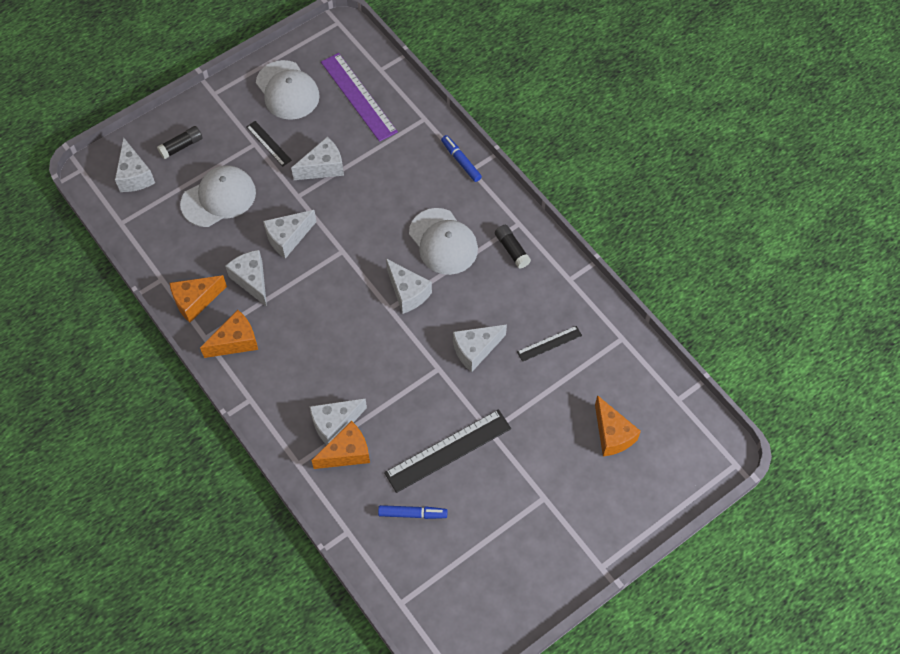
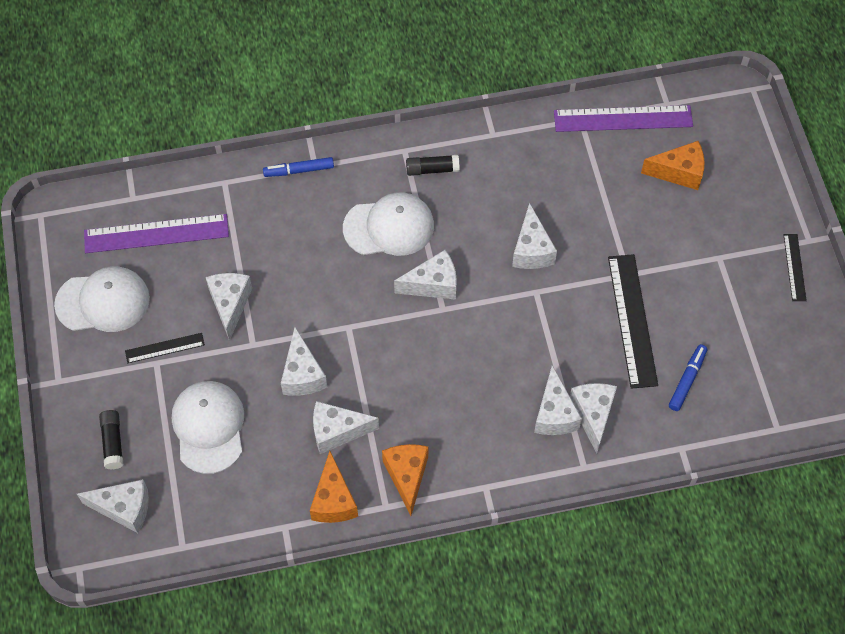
camera: 65 degrees left, 0 degrees up
orange cheese [311,421,370,469] -> white cheese [570,383,617,453]
black ruler [517,326,582,362] -> black ruler moved to [783,234,807,301]
none -> purple ruler [554,105,693,132]

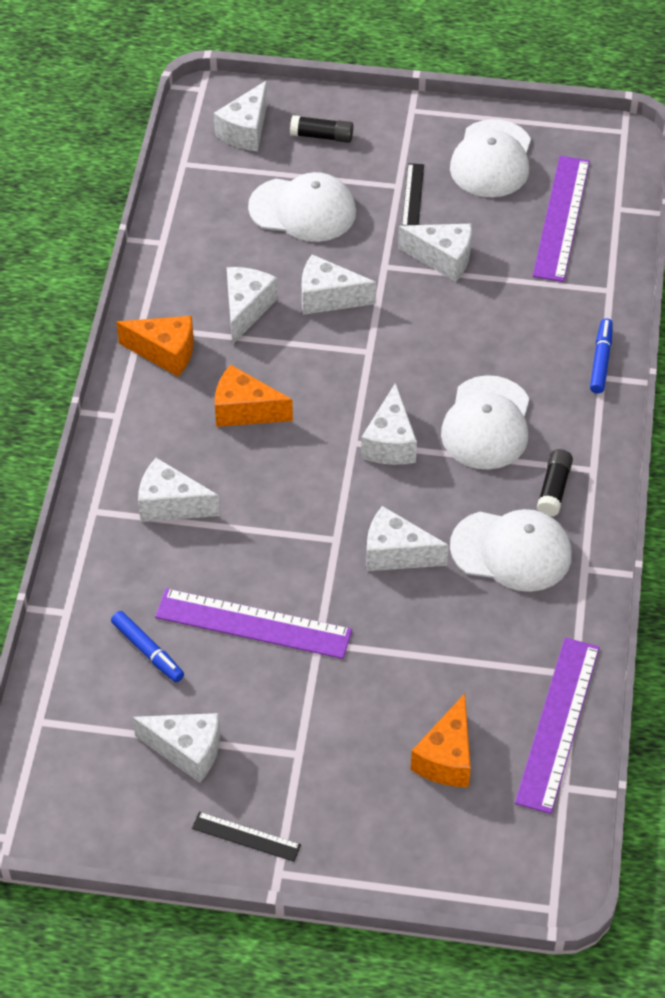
camera: 110 degrees right, 10 degrees down
orange cheese [310,451,358,523] -> orange cheese moved to [215,365,293,427]
white cheese [570,383,617,453] -> white cheese moved to [132,713,220,783]
black ruler [608,254,658,389] -> purple ruler [155,588,352,659]
none -> white cap [450,509,572,592]

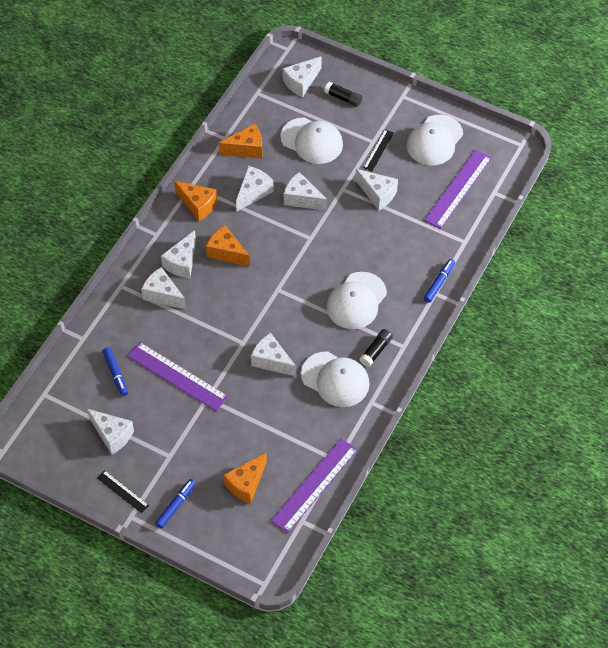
camera: 20 degrees right, 5 degrees up
white cheese [361,383,417,465] -> white cheese moved to [161,230,196,278]
none -> blue marker [155,479,196,528]
none -> orange cheese [219,124,263,159]

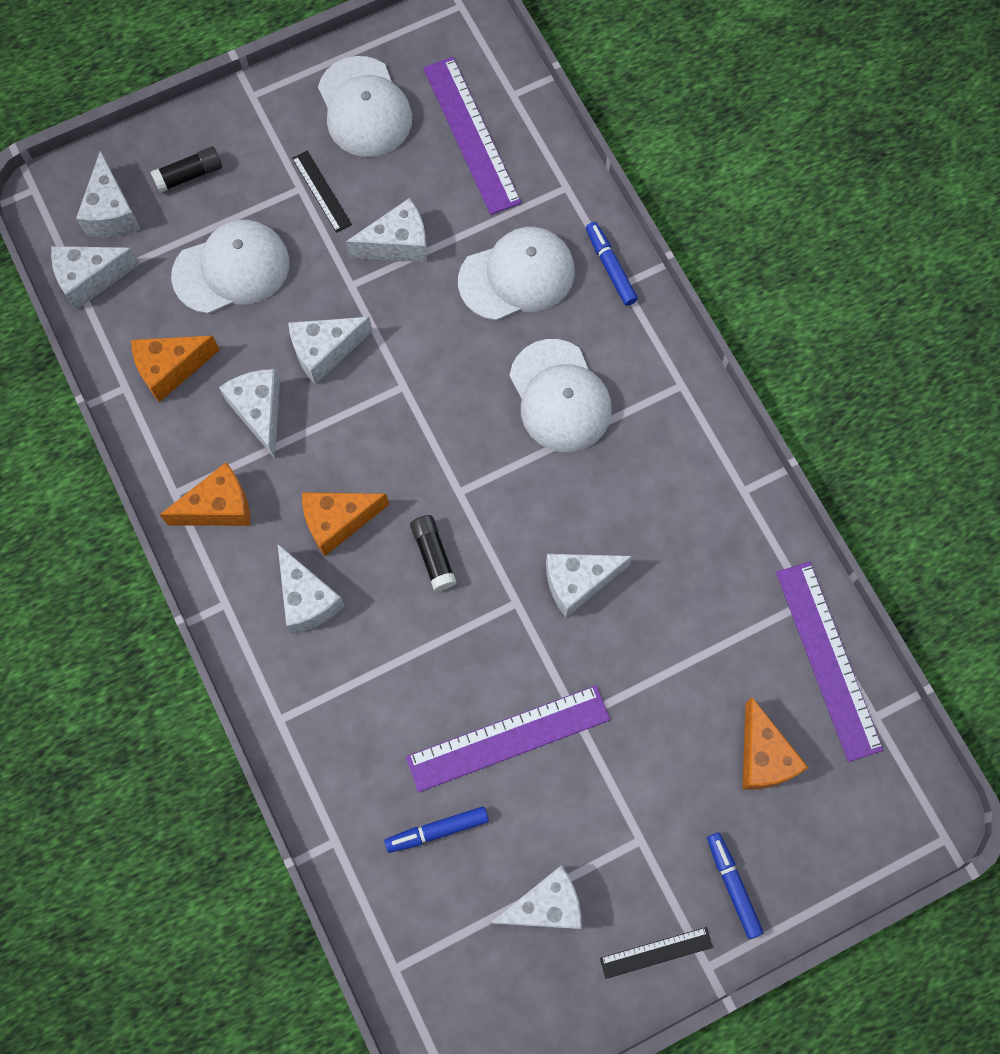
camera: 55 degrees left, 15 degrees up
blue marker [103,347,128,396] -> blue marker turned 150 degrees clockwise [384,806,489,853]
white cheese [141,267,187,310] -> white cheese moved to [51,246,140,310]
orange cheese [219,124,263,159] -> orange cheese turned 135 degrees counterclockwise [131,336,220,402]
white cap [301,351,370,407] -> white cap moved to [458,227,575,321]
black glue stick [359,329,393,367] -> black glue stick moved to [410,515,457,591]

